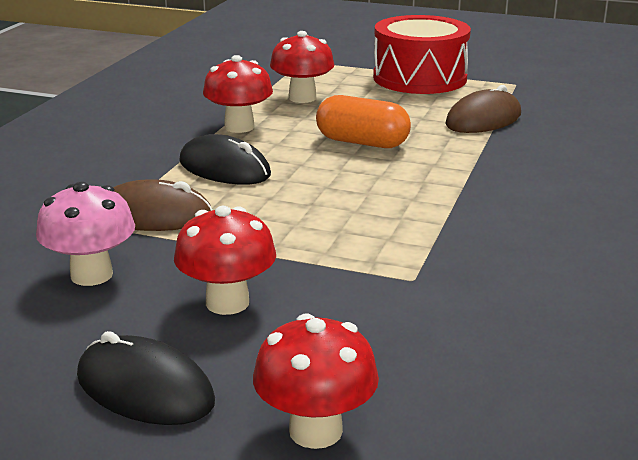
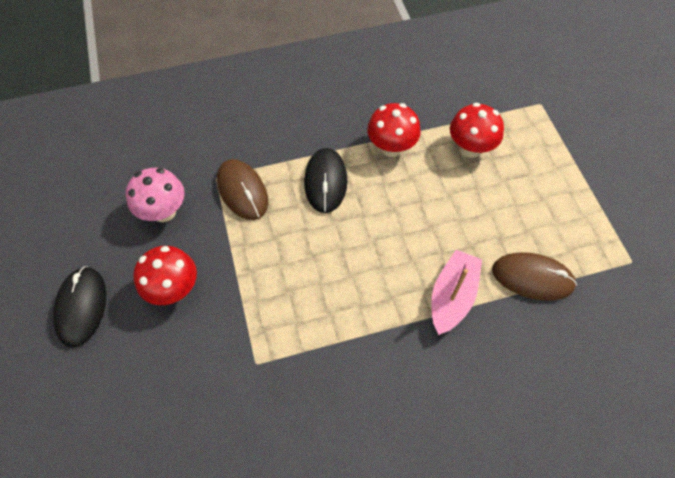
camera: 55 degrees right, 35 degrees up
red mushroom [253,314,379,449] -> none
orange capsule [316,95,411,148] -> none
red drum [373,15,471,94] -> none
none -> pink boat [431,250,482,335]

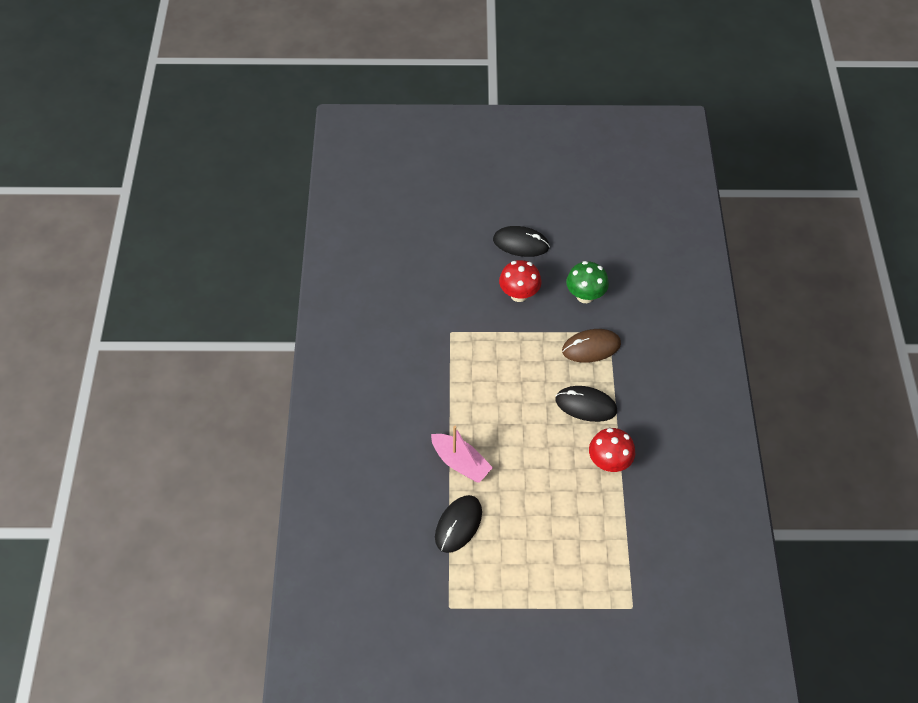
camera: 105 degrees right, 5 degrees down
pink mushroom [126,168,185,222] -> green mushroom [566,261,609,303]
red mushroom [450,103,504,158] -> none
brown mouse [492,253,577,300] -> black mouse [435,495,482,553]

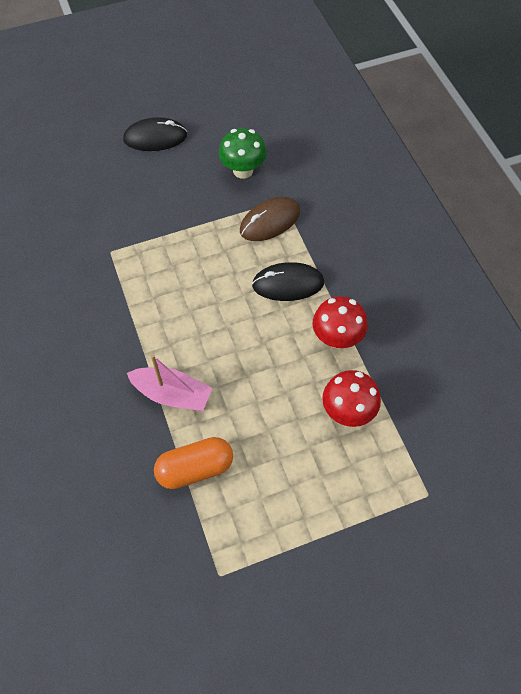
camera: 20 degrees left, 5 degrees up
black mouse [435,495,482,553] -> orange capsule [154,437,233,489]
red mushroom [499,260,542,302] -> red mushroom moved to [322,370,381,427]

